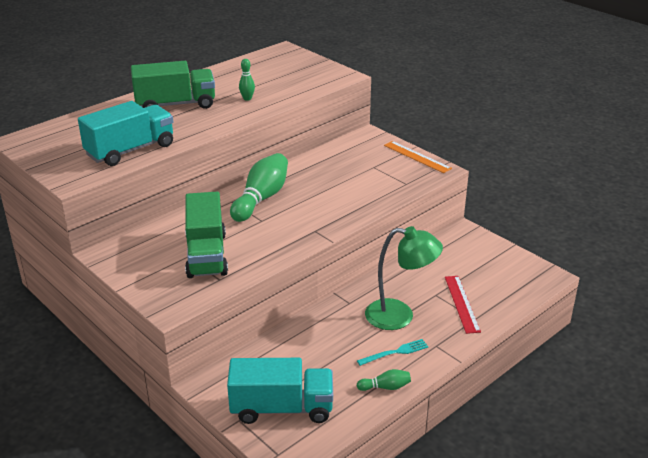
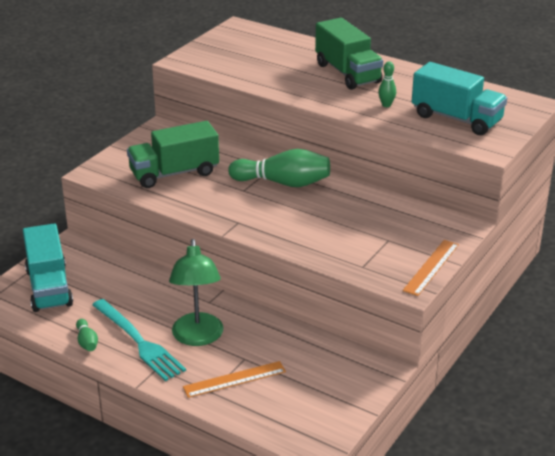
camera: 75 degrees right, 0 degrees up
turquoise truck [78,101,173,166] -> turquoise truck moved to [412,62,507,135]
turquoise fork [357,339,429,366] -> turquoise fork [92,299,186,381], size x1.84
red ruler [445,276,481,334] -> orange ruler [183,361,286,398]

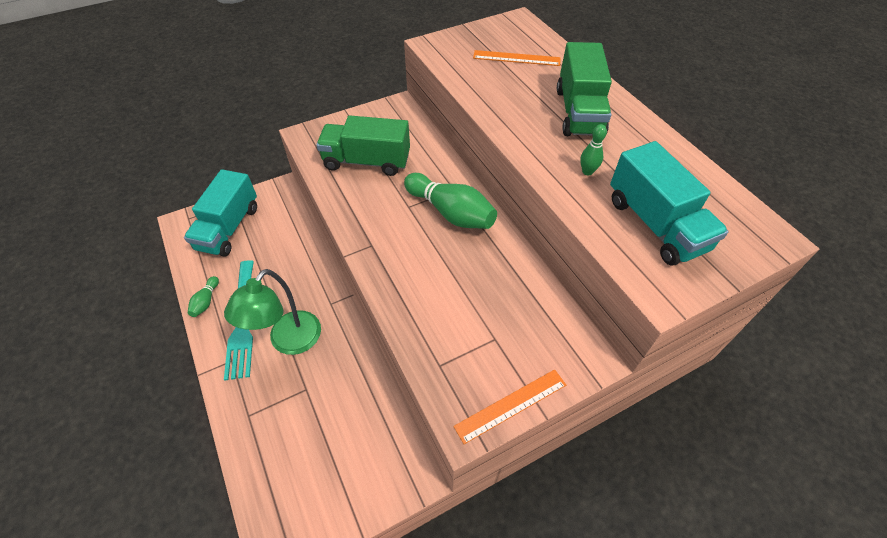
camera: 30 degrees right, 20 degrees up
orange ruler [183,361,286,398] -> orange ruler moved to [473,50,561,66]

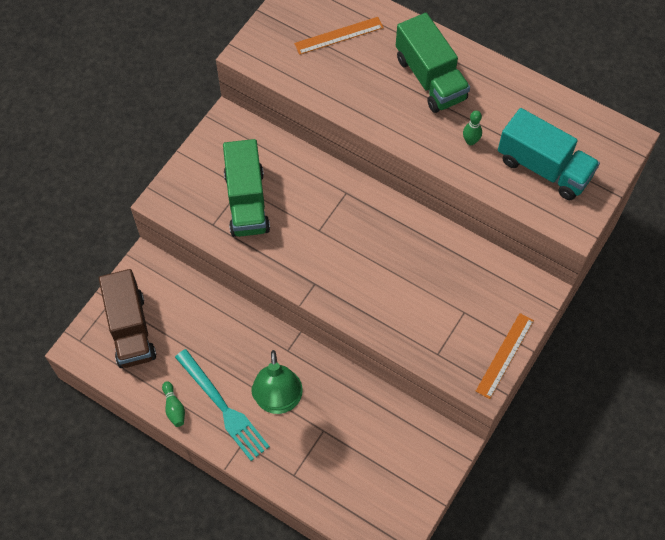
camera: 30 degrees left, 10 degrees up
turquoise truck [184,169,257,257] -> brown truck [99,269,156,368]
green truck [316,115,410,176] -> green truck turned 75 degrees counterclockwise [223,139,270,237]
green bowling pin [404,173,497,229] -> none

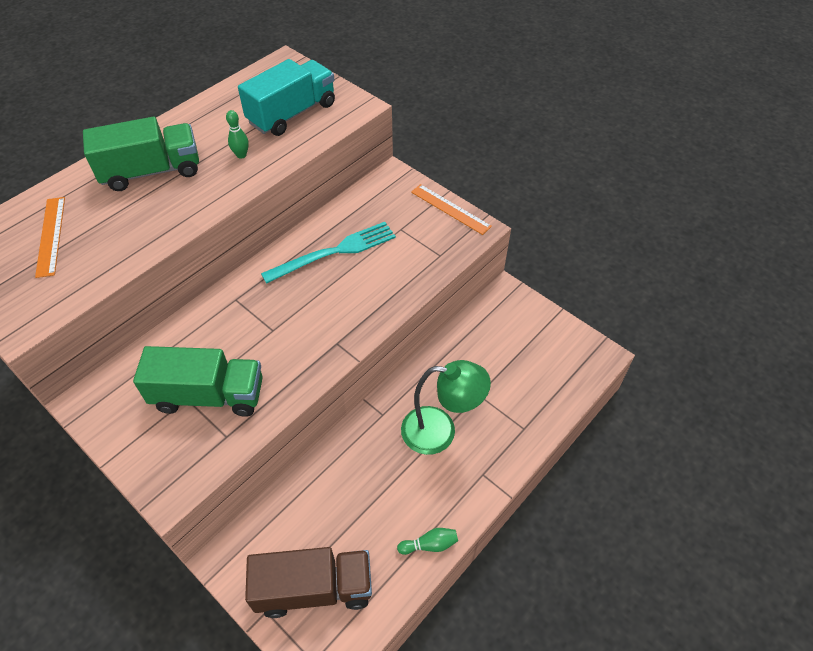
camera: 80 degrees left, 10 degrees down
turquoise fork [175,349,270,461] -> turquoise fork moved to [261,222,396,284]

